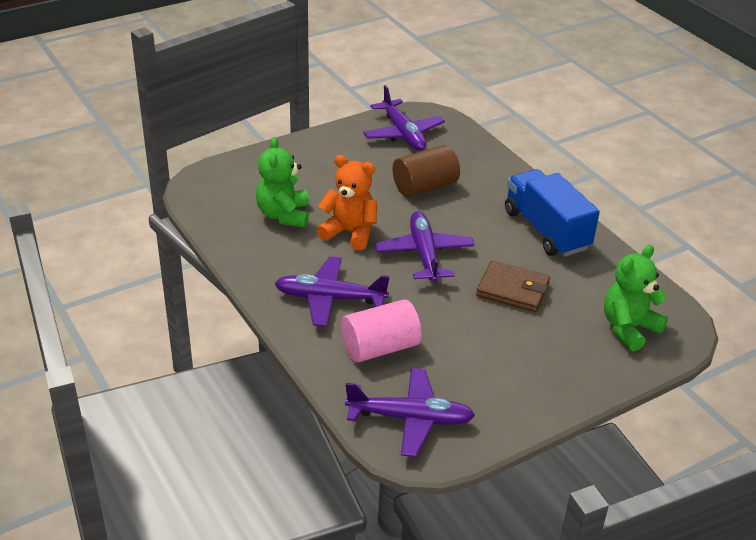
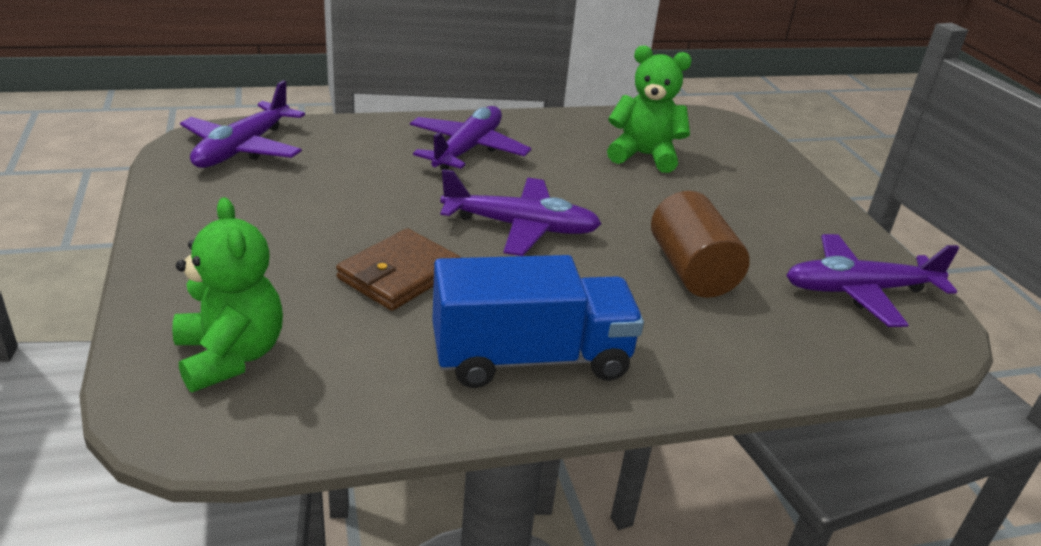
camera: 105 degrees right, 5 degrees down
orange teddy bear [317,155,377,250] -> none
pink cylinder [341,299,422,363] -> none

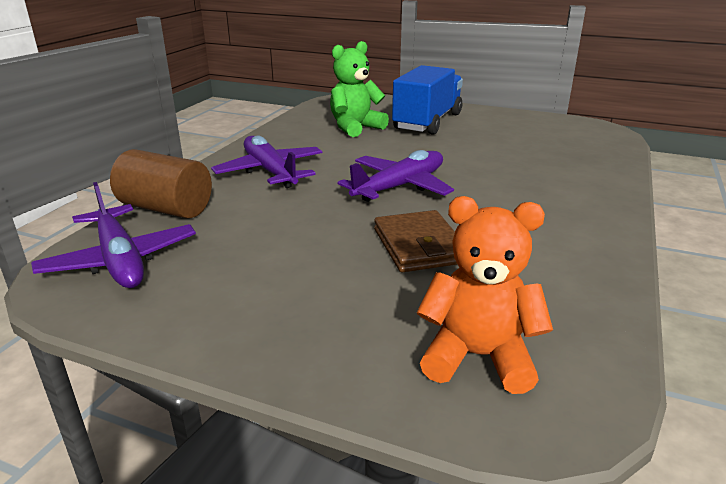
camera: 50 degrees left, 5 degrees down
green teddy bear [172,197,283,392] -> orange teddy bear [417,196,553,394]
blue truck [432,255,644,388] -> blue truck moved to [392,65,463,135]
brown cylinder [651,191,750,298] -> brown cylinder moved to [110,149,212,218]
purple plane [786,234,960,327] -> none

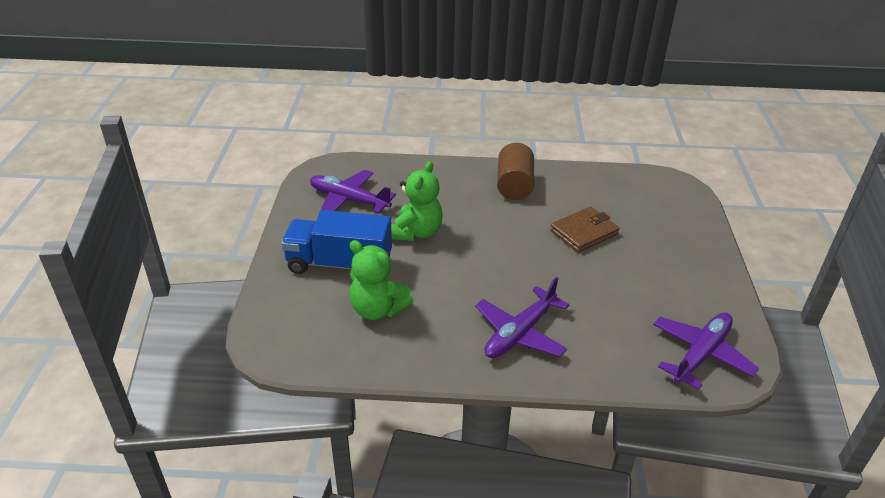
camera: 110 degrees left, 10 degrees up
brown cylinder [110,149,212,218] -> brown cylinder moved to [497,143,534,200]
purple plane [338,150,454,202] -> purple plane moved to [310,170,396,213]
orange teddy bear [417,196,553,394] -> none
none -> green teddy bear [391,161,443,241]

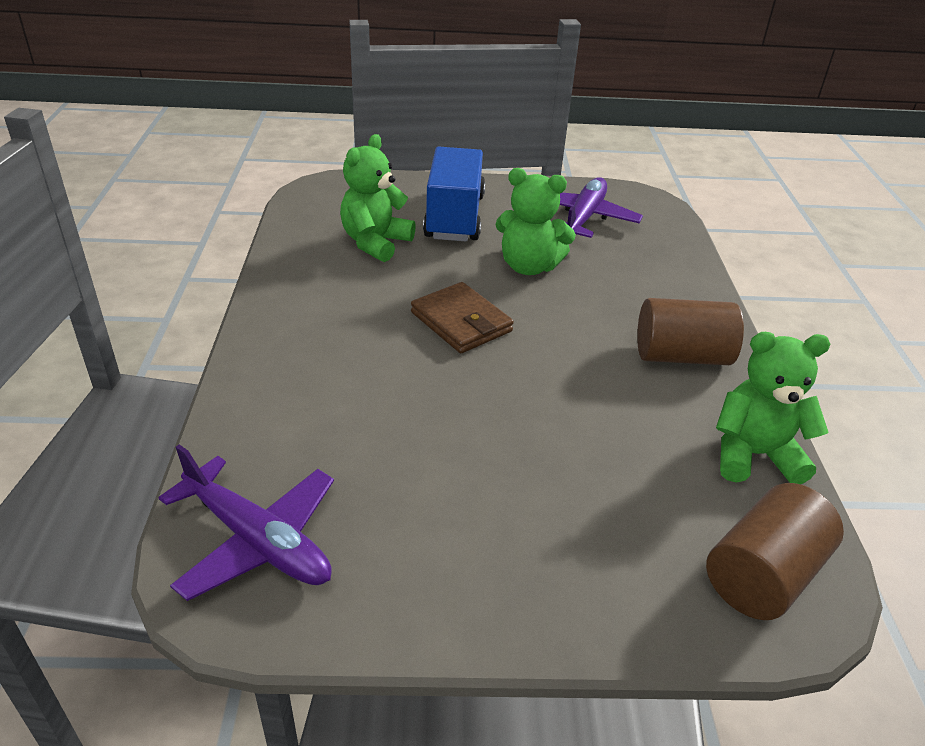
camera: 85 degrees right, 0 degrees up
purple plane [475,277,570,358] -> none
brown wallet [550,207,620,253] -> brown wallet moved to [411,282,514,353]
none -> brown cylinder [706,483,844,620]
none -> green teddy bear [716,332,831,484]

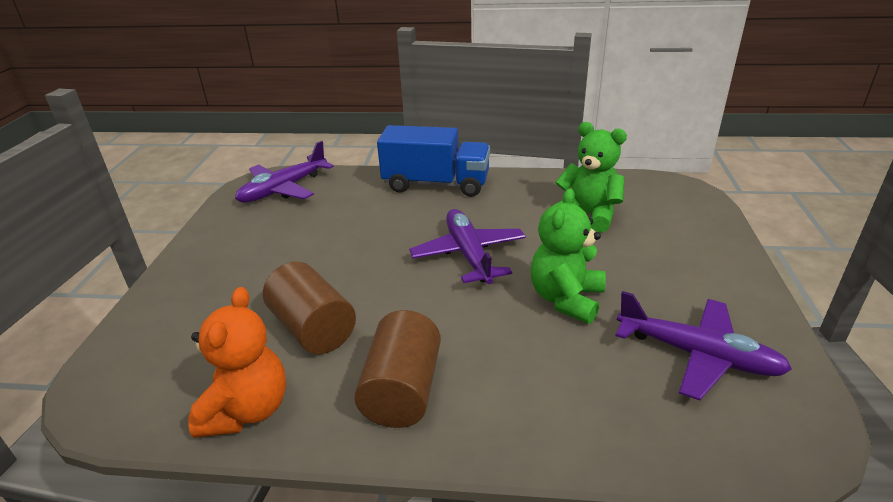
camera: 100 degrees right, 5 degrees down
brown wallet [411,282,514,353] -> purple plane [409,209,526,284]
blue truck [423,147,485,241] -> blue truck moved to [377,125,490,197]
brown cylinder [706,483,844,620] -> brown cylinder moved to [263,262,356,354]
green teddy bear [716,332,831,484] -> orange teddy bear [189,287,286,438]

